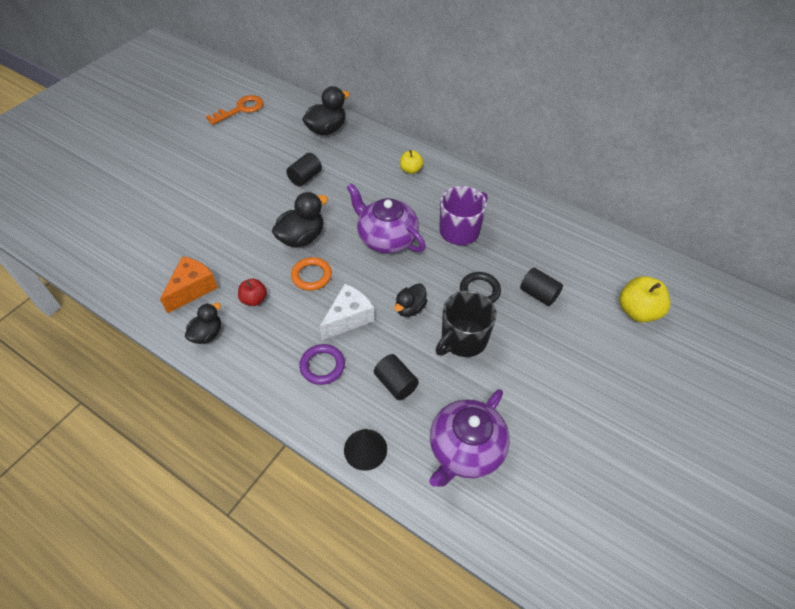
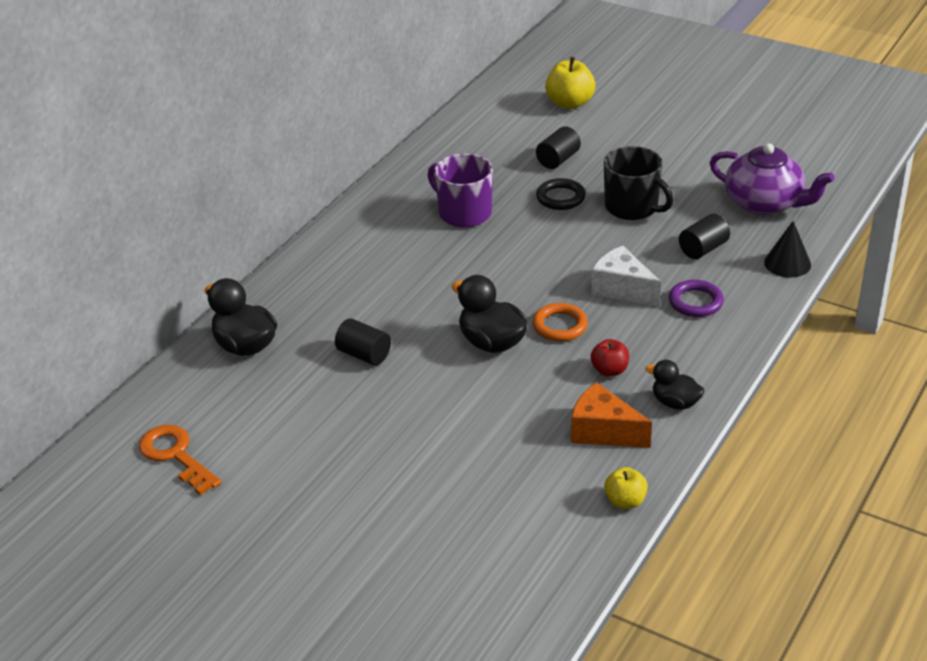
camera: 90 degrees left, 15 degrees down
purple teapot [346,183,426,253] -> none
black duck [394,283,428,317] -> none
yellow apple [400,150,424,174] -> yellow apple moved to [604,467,648,509]

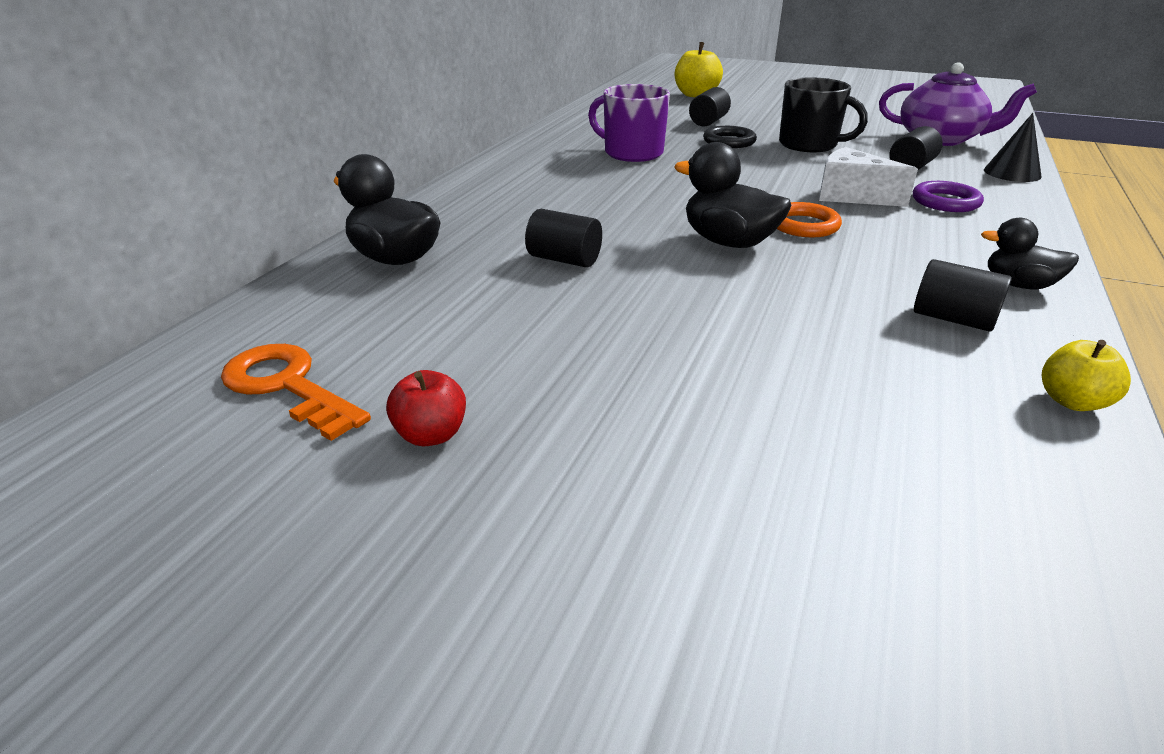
camera: 10 degrees left, 5 degrees down
orange cheese [571,383,652,448] -> black cylinder [914,259,1012,332]
red apple [590,339,629,377] -> red apple moved to [386,370,466,446]

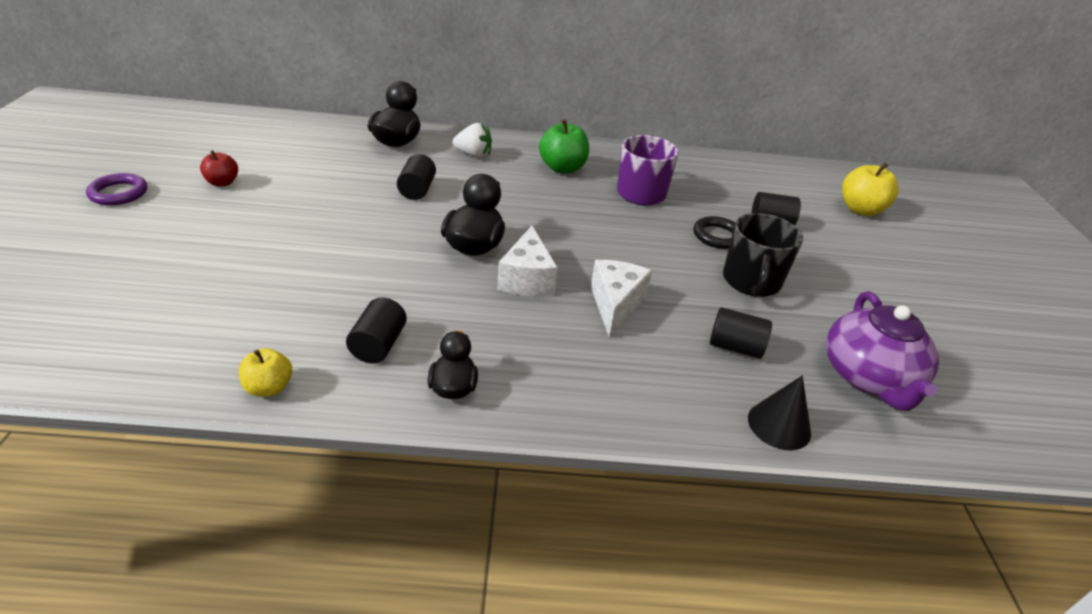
camera: 65 degrees right, 5 degrees up
orange key [221,344,371,441] -> none
orange ring [777,202,842,238] -> white cheese [497,226,558,296]
purple ring [913,181,984,212] -> purple ring moved to [86,173,147,205]
none -> white strawberry [453,123,492,158]
none -> green apple [539,119,589,174]

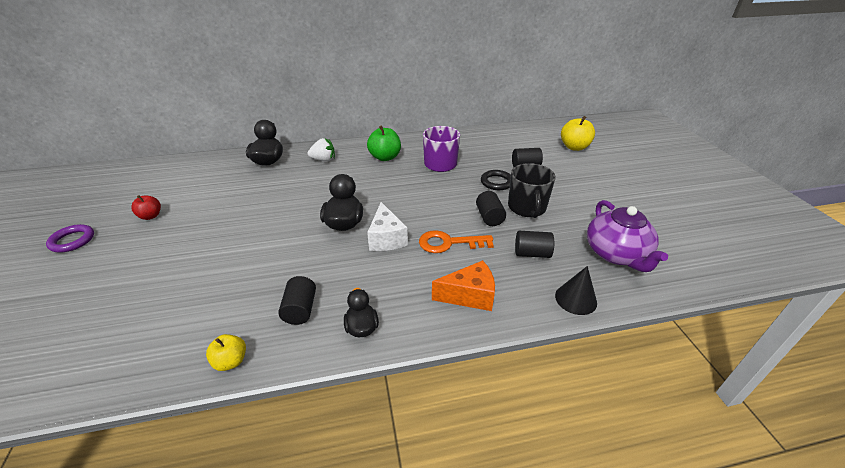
camera: 10 degrees left, 0 degrees up
black cylinder [397,154,436,200] -> black cylinder moved to [476,191,506,226]
white cheese [591,260,652,337] -> orange key [419,230,494,253]
none -> orange cheese [432,260,495,311]

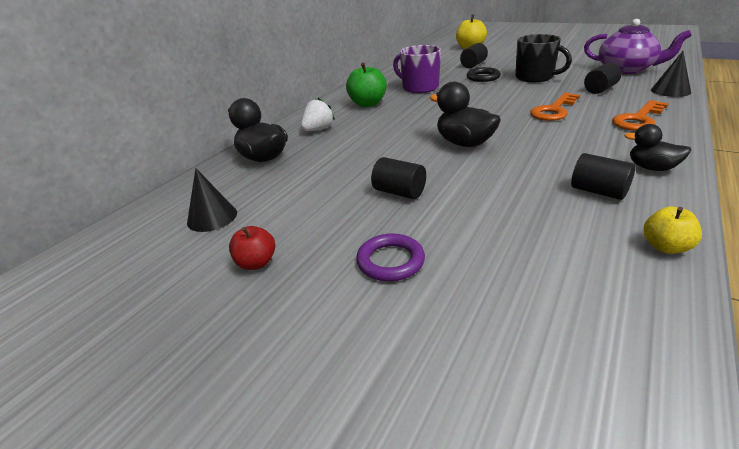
camera: 45 degrees left, 5 degrees down
purple ring [46,224,94,253] -> purple ring moved to [356,233,425,281]
white cheese [367,202,408,251] -> none
orange cheese [432,260,495,311] -> orange key [612,100,669,131]
black cylinder [476,191,506,226] -> black cylinder moved to [371,157,426,199]
none -> black cone [187,168,237,232]

